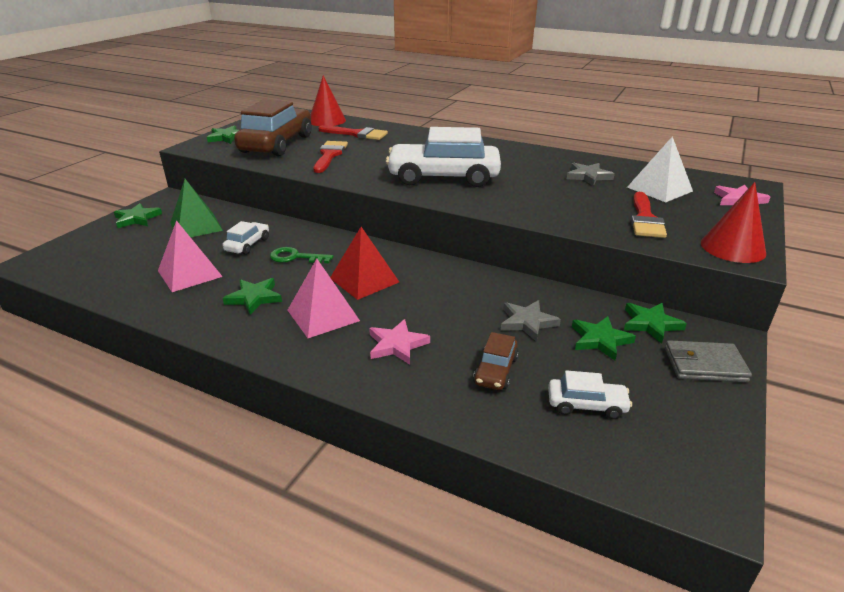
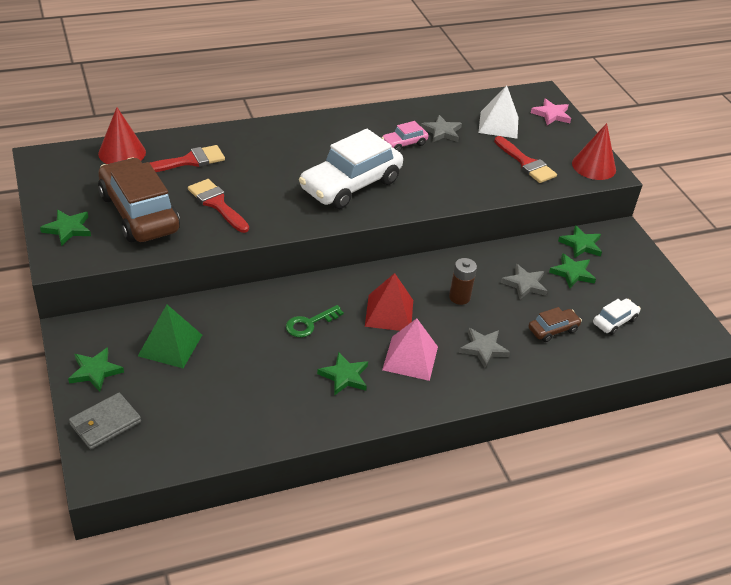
camera: 50 degrees left, 10 degrees up
pink pyramid [158,220,223,292] -> none
white car [223,221,269,255] -> none
pink star [369,319,430,365] -> grey star [459,328,510,368]
brown car [473,332,519,390] -> brown car turned 90 degrees counterclockwise [529,307,582,342]
grey wallet [665,340,752,382] -> grey wallet moved to [69,393,141,450]
none -> pink car [382,121,429,151]
none -> brown battery [449,258,477,305]

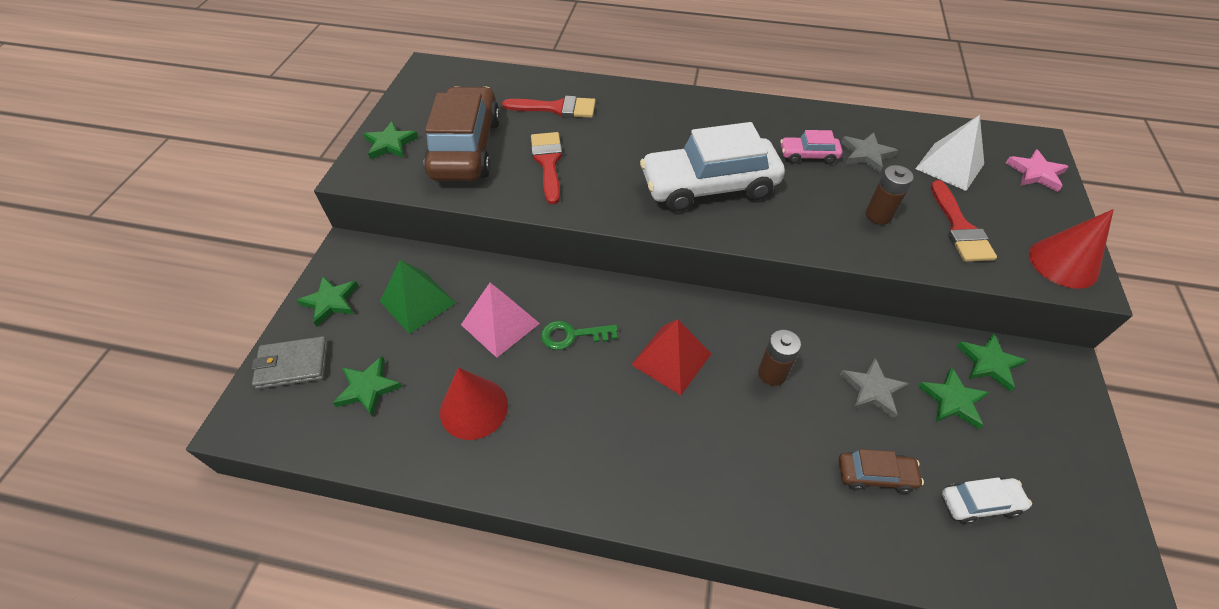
camera: 35 degrees right, 10 degrees up
red cone [98,107,146,164] -> red cone moved to [440,368,508,440]
green star [317,352,368,396] -> green star moved to [333,356,402,417]
pink pyramid [382,318,438,381] -> pink pyramid moved to [461,283,540,358]
grey star [459,328,510,368] -> none
none -> brown battery [865,165,914,225]

